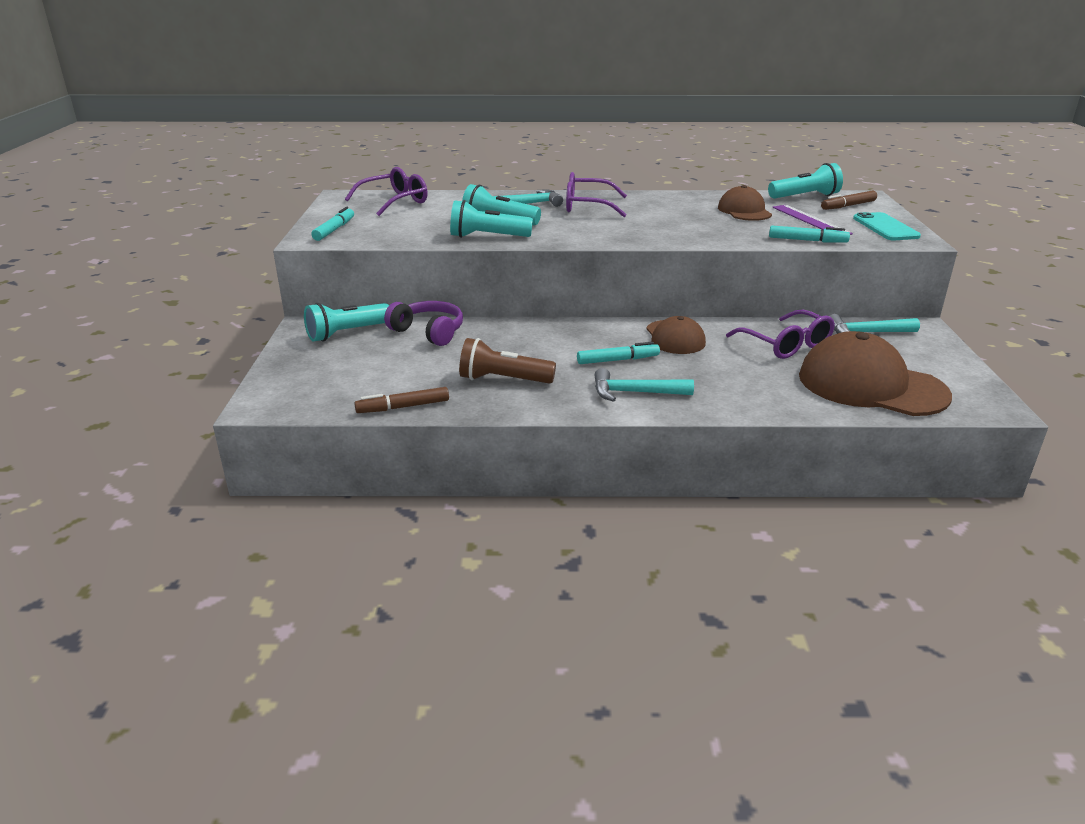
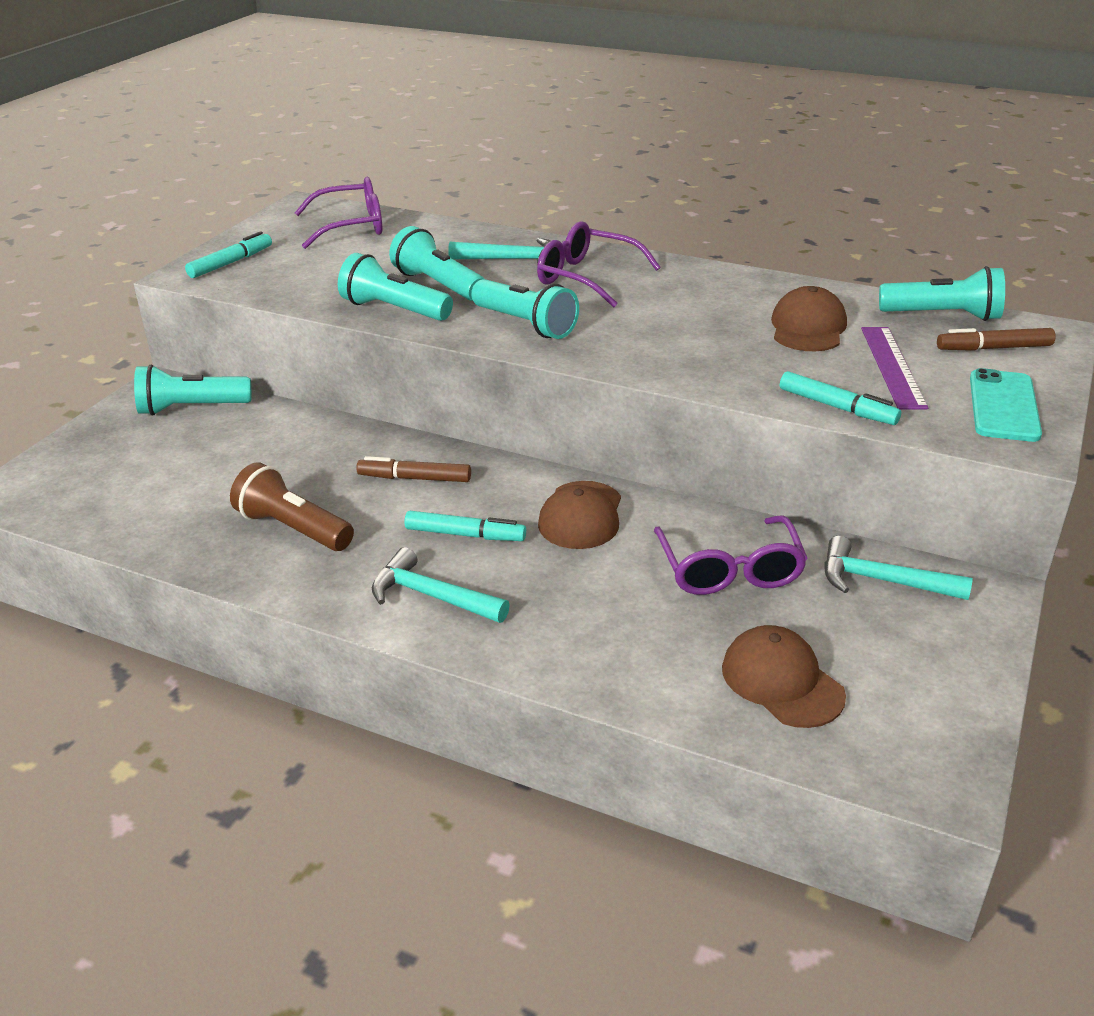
camera: 25 degrees right, 5 degrees up
brown marker [354,387,449,413] -> brown marker moved to [356,456,471,482]
purple headphones [384,301,463,346] -> none
brown cap [799,331,952,416] -> brown cap [722,625,846,728], size x0.57
none -> turquoise flashlight [471,279,579,339]

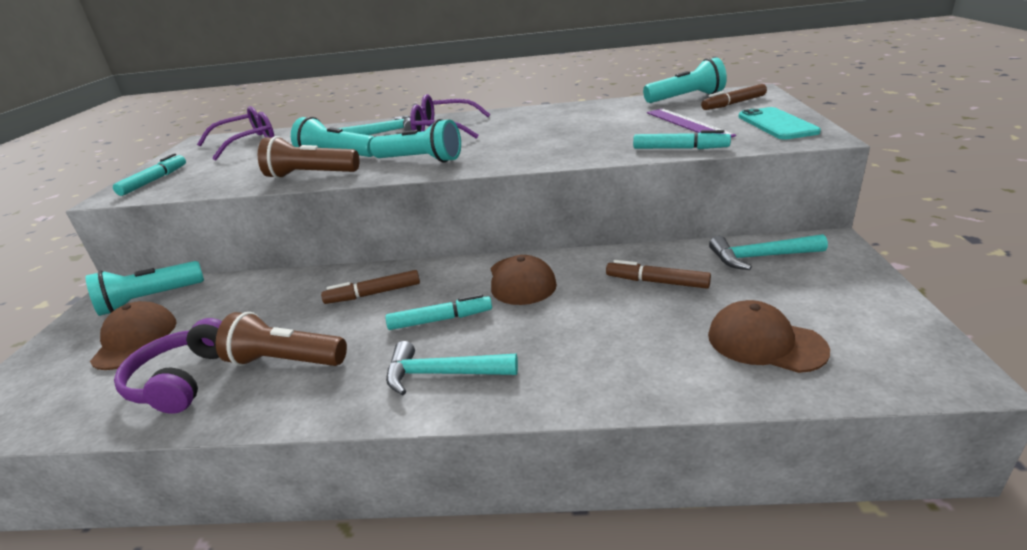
camera: 20 degrees left, 5 degrees down
turquoise flashlight [338,253,453,321] -> brown flashlight [258,136,359,179]
purple glasses [654,515,808,595] -> brown marker [606,260,711,289]
brown cap [771,286,847,351] -> brown cap moved to [90,301,177,370]
none -> purple headphones [114,318,222,414]

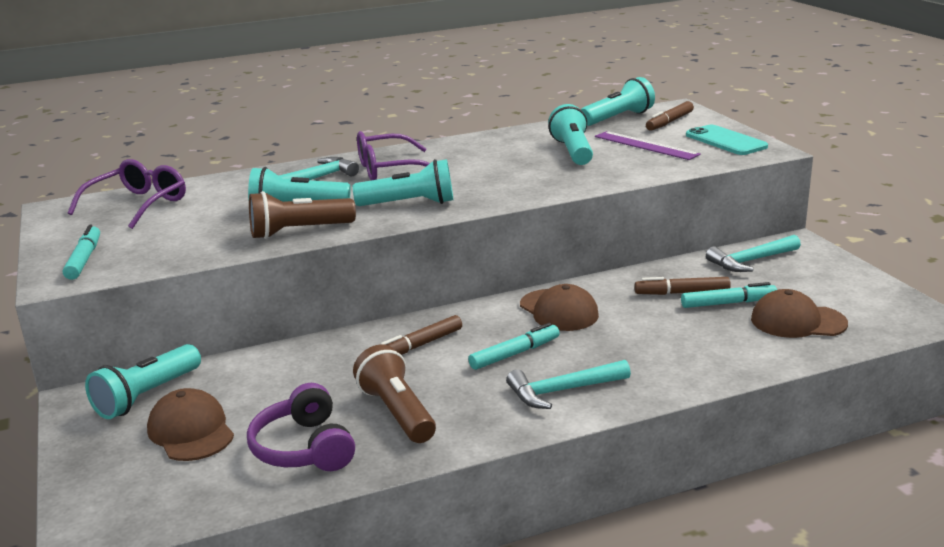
camera: 25 degrees left, 5 degrees down
brown flashlight [216,312,347,366] -> brown flashlight turned 75 degrees clockwise [353,344,436,443]
turquoise marker [633,130,731,149] -> turquoise marker moved to [681,282,777,308]
none -> turquoise flashlight [548,104,593,165]

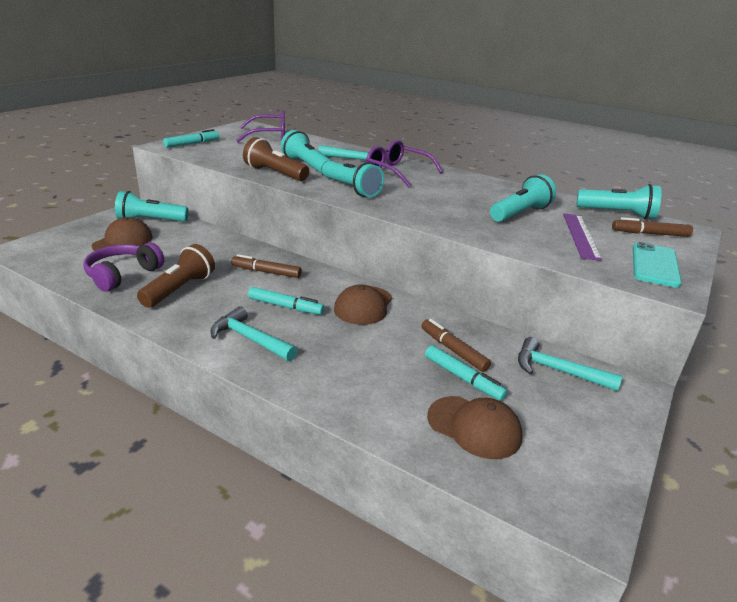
camera: 50 degrees right, 5 degrees up
brown cap [751,289,848,338] -> brown cap turned 150 degrees clockwise [427,396,522,459]

